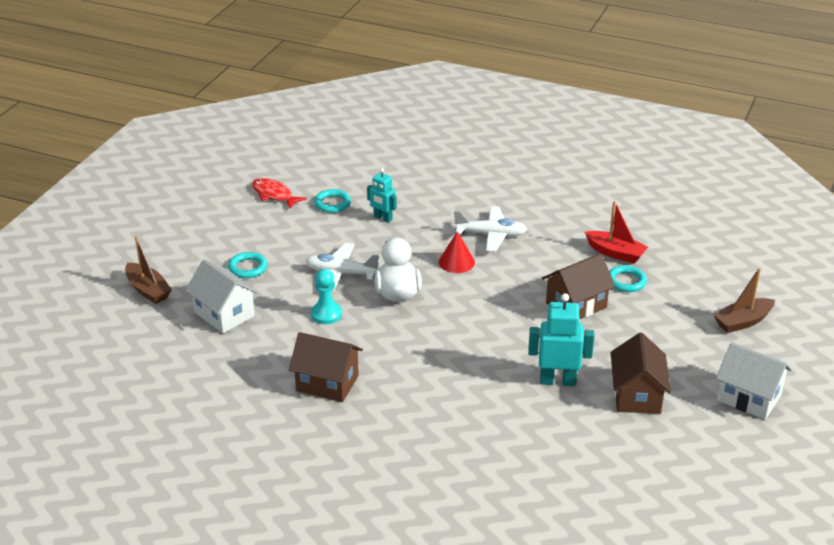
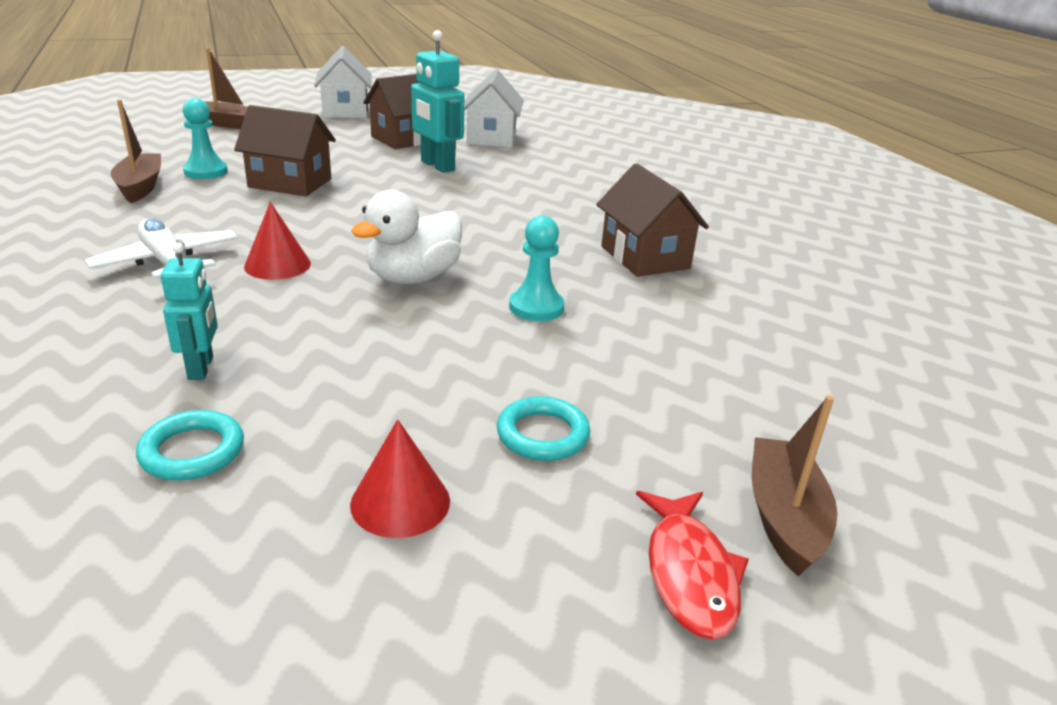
camera: 135 degrees left, 5 degrees down
white house [185,259,259,333] -> white house moved to [464,69,523,147]
red fish [252,178,307,209] -> red fish moved to [636,491,749,640]
white plane [305,243,380,292] -> none
red boat [585,201,648,263] -> brown boat [111,100,161,203]
turquoise ring [609,265,647,292] -> turquoise pawn [183,98,228,179]
none -> red cone [350,419,450,538]

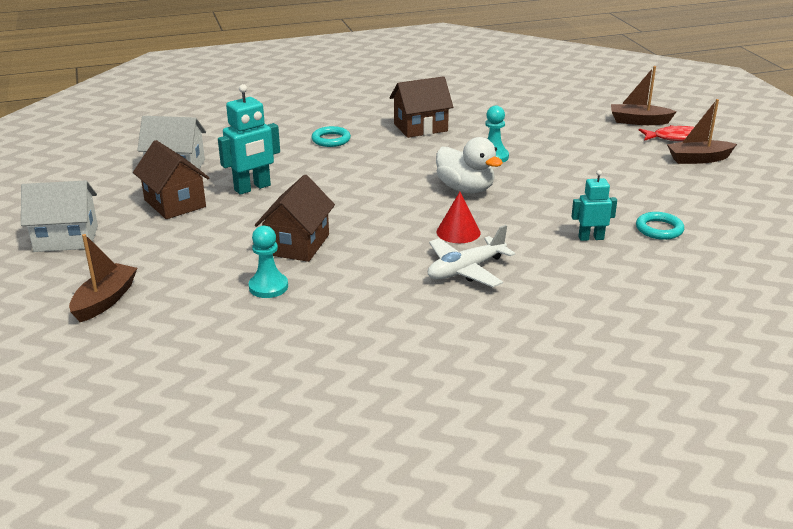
camera: 85 degrees left, 0 degrees up
brown boat [111,100,161,203] -> brown boat moved to [667,99,737,164]
red cone [350,419,450,538] -> none
turquoise ring [497,396,590,461] -> turquoise ring moved to [311,126,351,147]

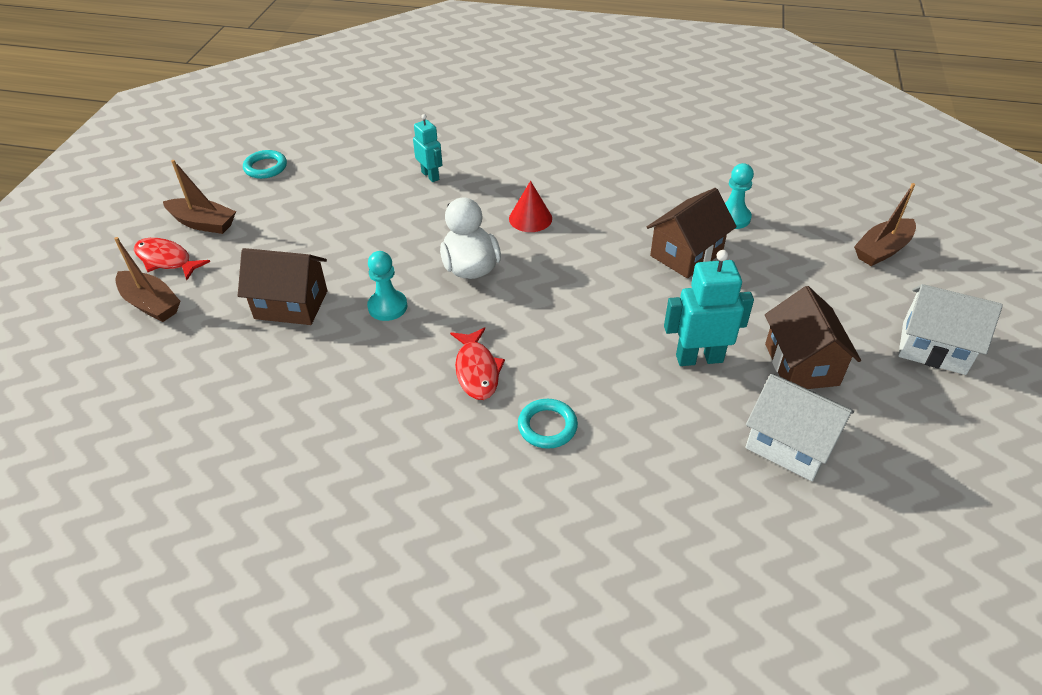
camera: 150 degrees left, 15 degrees up
brown house [390,76,453,138] -> brown house moved to [238,248,327,325]
white plane [428,225,515,287] -> none
turquoise robot [571,170,617,241] -> turquoise robot turned 150 degrees counterclockwise [413,114,442,182]
turquoise ring [636,212,684,240] -> turquoise ring moved to [243,150,287,179]
none -> red fish [450,327,505,400]

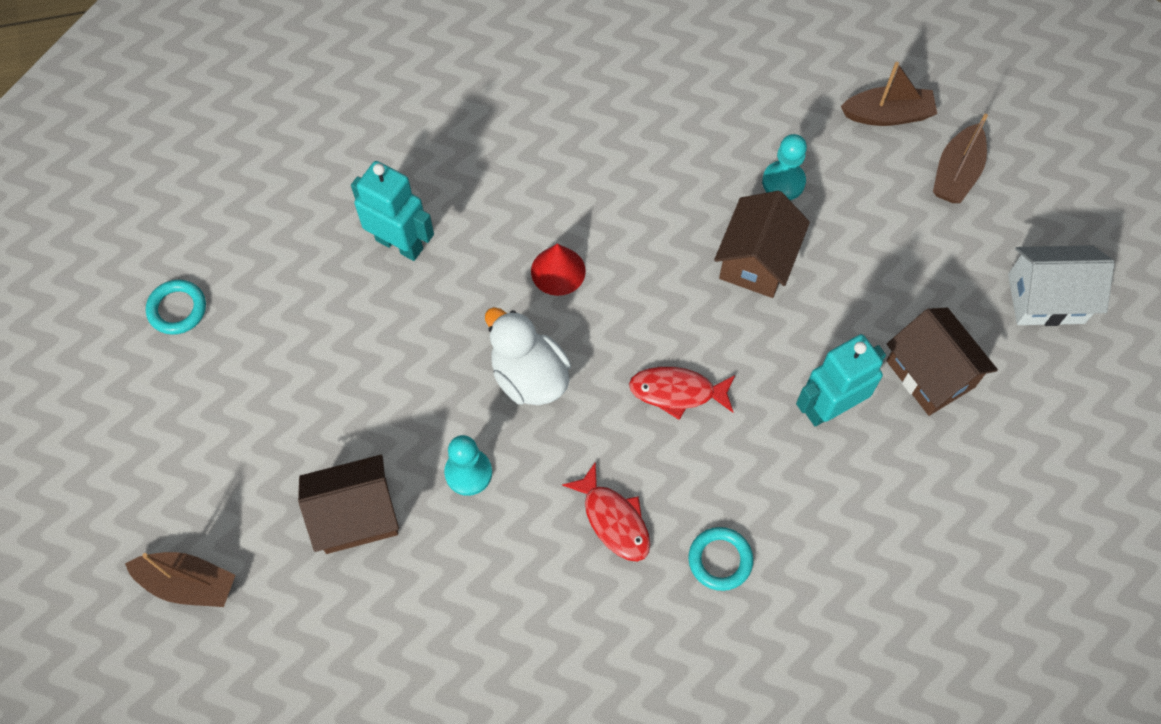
camera: 25 degrees left, 20 degrees up
red fish [134,238,210,280] -> red fish moved to [629,367,735,420]
brown boat [163,160,236,234] -> brown boat moved to [841,62,937,126]
turquoise robot [413,114,442,182] -> turquoise robot [351,161,434,261], size x1.60
white house [745,374,854,481] -> none

